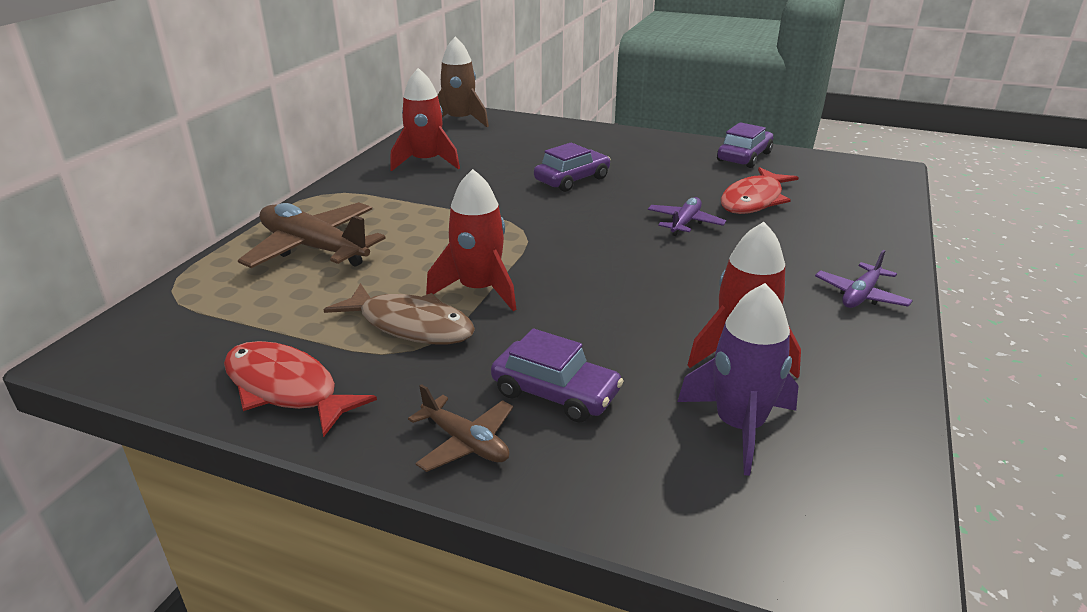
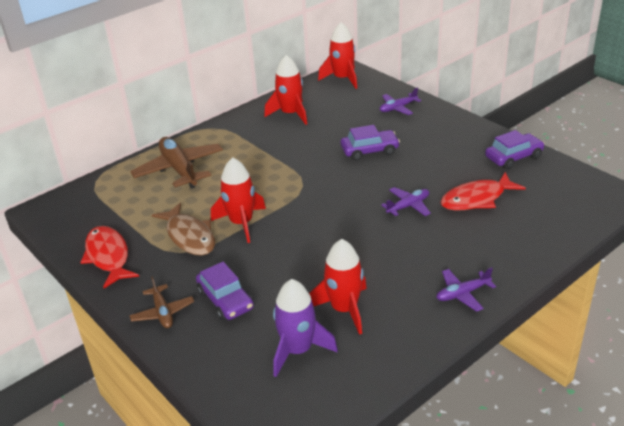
camera: 30 degrees right, 5 degrees up
brown rocket [438,37,489,127] -> red rocket [318,22,357,89]
none -> purple plane [380,87,421,115]

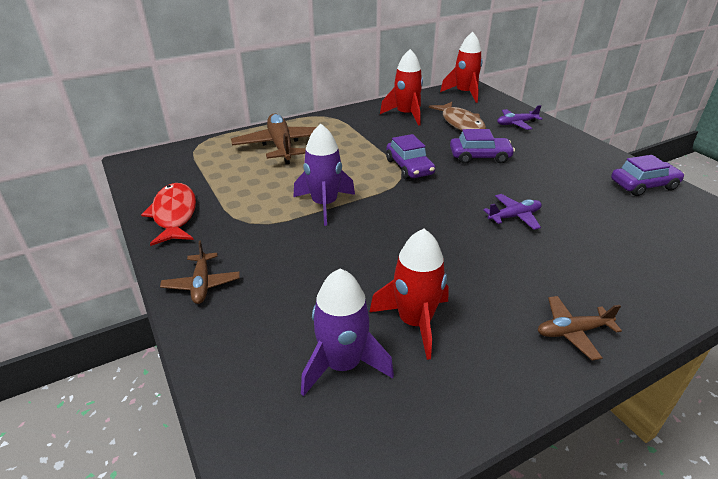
camera: 10 degrees right, 0 degrees up
brown fish [152,203,215,256] -> brown fish moved to [429,102,486,131]
purple car [196,262,254,321] -> purple car moved to [386,134,435,179]
red rocket [211,157,266,243] -> purple rocket [293,124,355,226]
purple plane [436,267,496,312] -> brown plane [538,296,622,360]
red fish [440,172,526,211] -> none

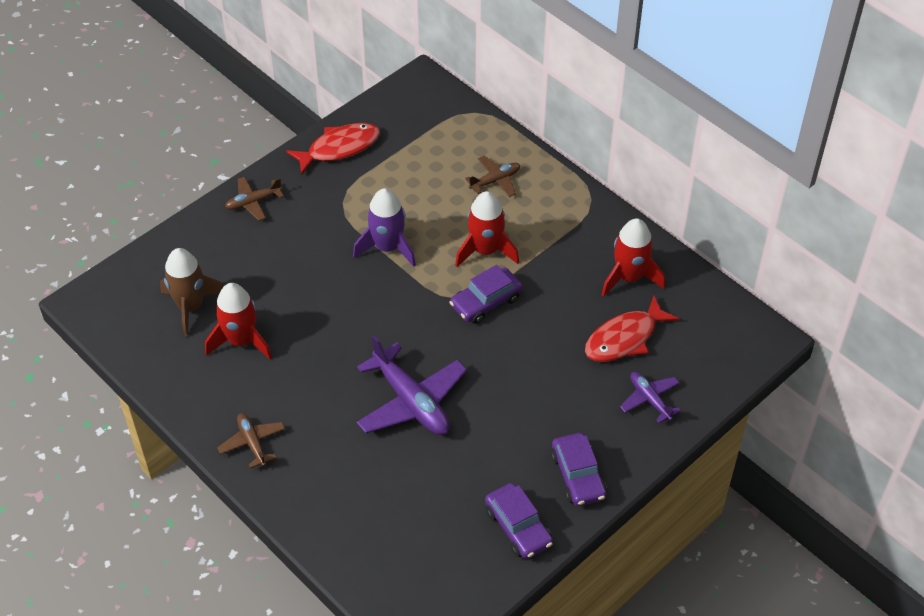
camera: 75 degrees right, 15 degrees up
brown plane [231,113,317,164] -> brown plane [465,156,520,197], size x0.54
purple rocket [301,269,394,396] -> brown rocket [160,248,223,337]
brown fish [429,102,486,131] -> red fish [585,296,680,362]
red rocket [440,32,483,103] -> red rocket moved to [455,191,519,267]
purple car [450,129,515,164] -> purple car moved to [551,433,607,506]
purple plane [483,194,542,230] -> purple plane [357,335,467,435], size x1.84

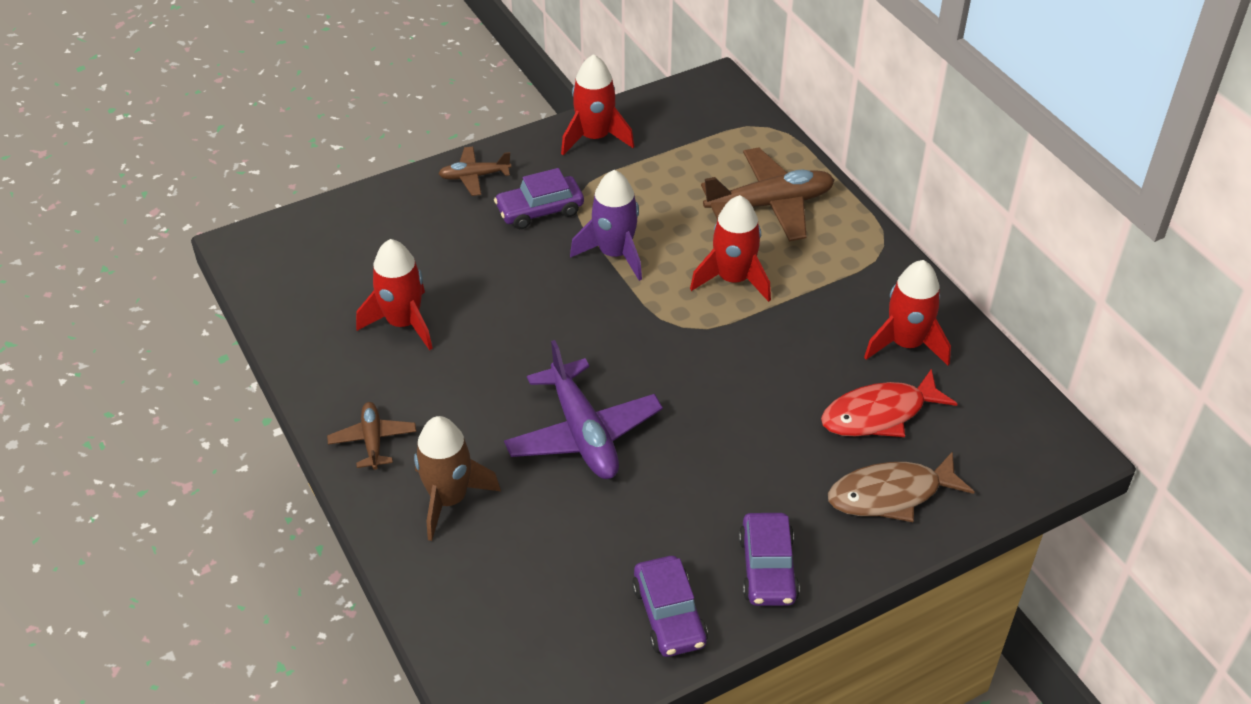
camera: 15 degrees right, 5 degrees down
brown rocket [160,248,223,337] -> brown rocket moved to [414,416,501,541]
red fish [286,123,380,175] -> red rocket [561,54,634,155]
purple car [449,265,522,324] -> purple car moved to [494,168,584,229]
brown plane [465,156,520,197] -> brown plane [701,147,834,241], size x1.84
purple plane [620,372,681,423] -> brown fish [828,451,974,522]

